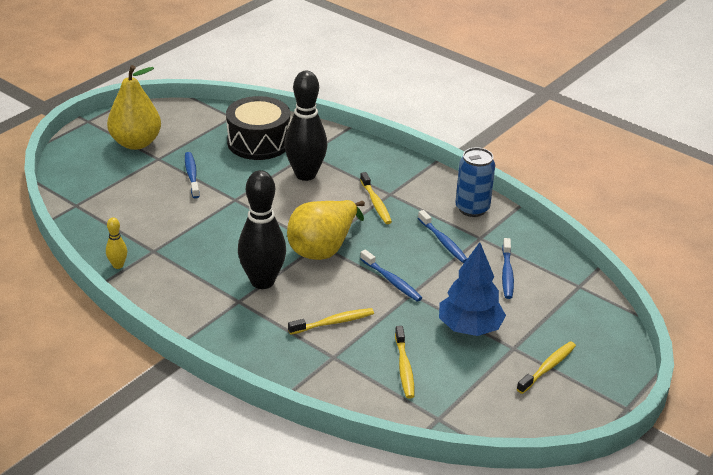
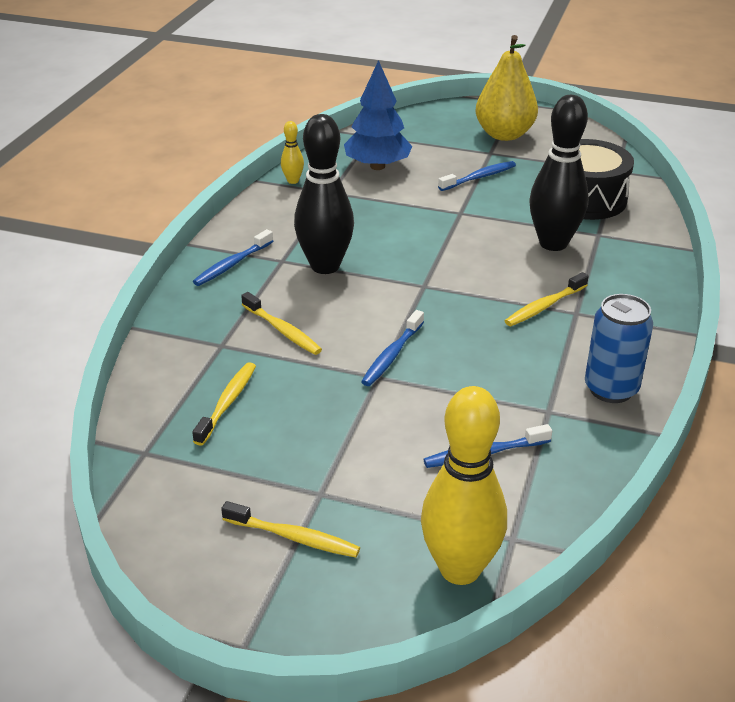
camera: 70 degrees right, 0 degrees up
yellow pear [287,200,365,260] -> none
yellow toothbrush [395,326,414,399] -> yellow toothbrush turned 135 degrees clockwise [192,362,256,446]
blue toothbrush [418,210,467,263] -> blue toothbrush moved to [193,229,273,286]
blue tree [439,242,506,336] -> blue tree moved to [344,60,413,170]
none -> yellow bowling pin [421,386,507,585]

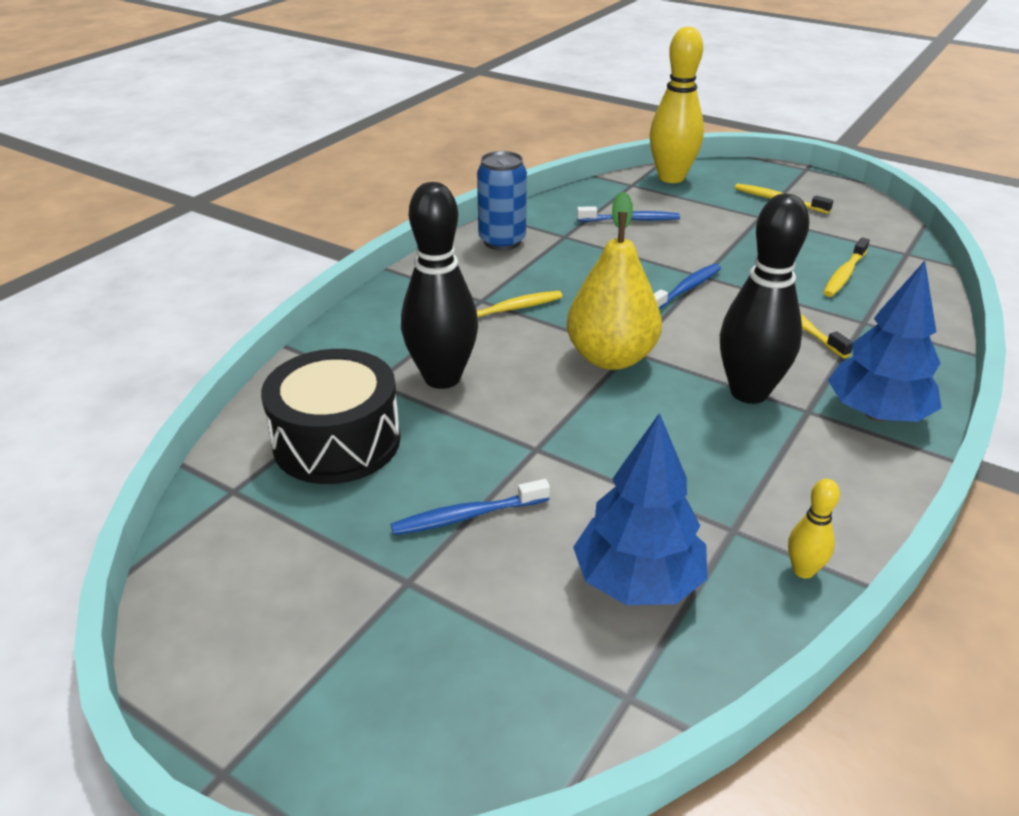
camera: 165 degrees left, 0 degrees up
blue toothbrush [193,229,273,286] -> blue tree [828,261,942,422]
yellow pear [476,35,538,141] -> yellow pear moved to [567,192,662,370]

